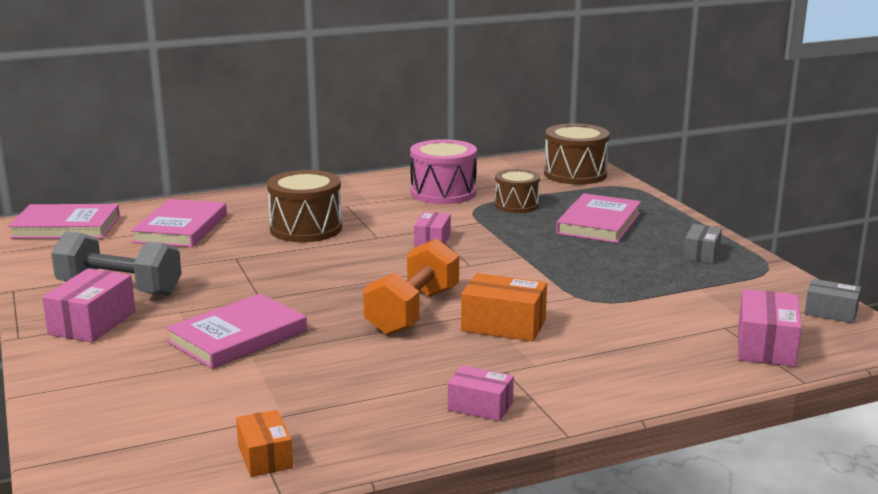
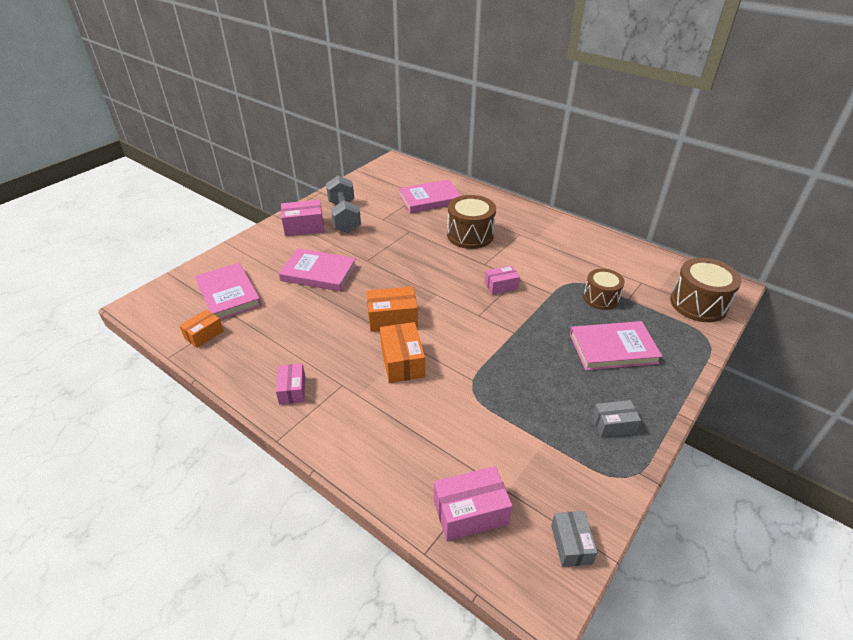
camera: 60 degrees right, 20 degrees up
pink book [8,204,120,239] -> pink book moved to [195,263,261,320]
orange dumbbell [363,238,459,335] -> orange box [367,286,418,332]
pink drum [410,139,477,204] -> none

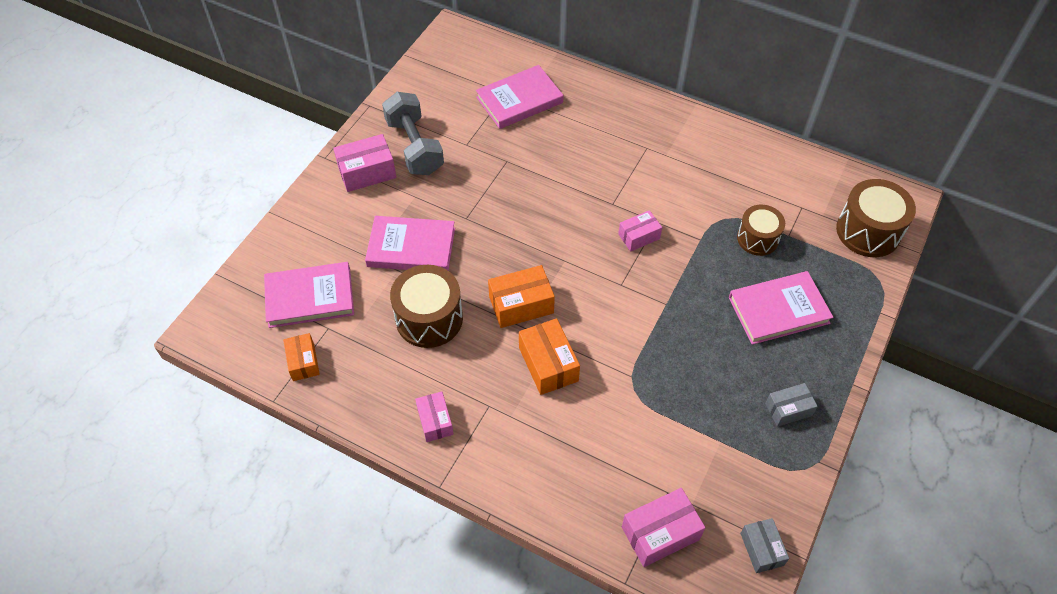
camera: 10 degrees left, 15 degrees up
orange box [179,309,224,348] -> orange box turned 45 degrees counterclockwise [283,333,320,381]
pink book [195,263,261,320] -> pink book turned 60 degrees counterclockwise [264,262,354,328]
brown drum [447,195,496,249] -> brown drum moved to [390,265,463,348]

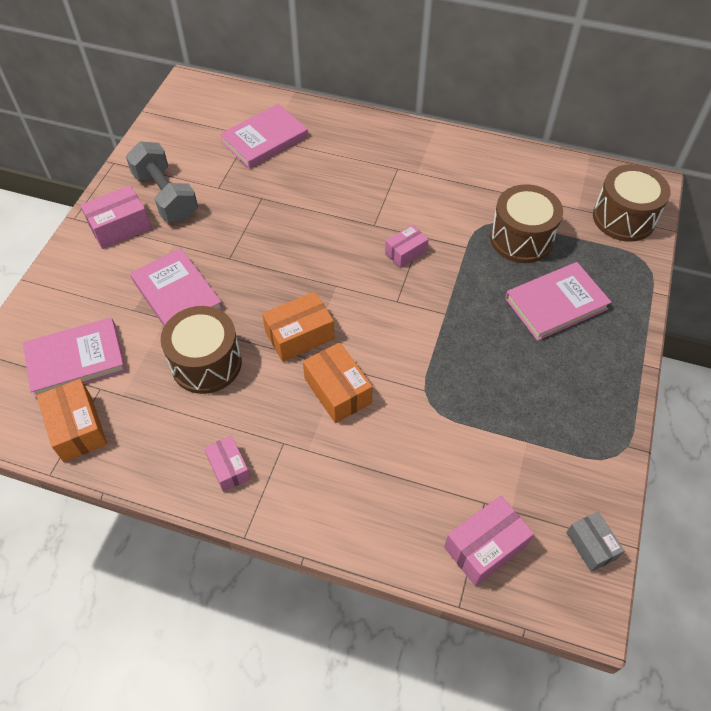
camera: 10 degrees left, 0 degrees up
orange box [283,333,320,381] -> orange box [37,379,107,462], size x1.54
pink book [365,216,455,270] -> pink book turned 60 degrees clockwise [130,248,223,326]
brown drum [737,205,785,256] -> brown drum [490,184,563,263], size x1.53
grey box [765,383,818,427] -> none

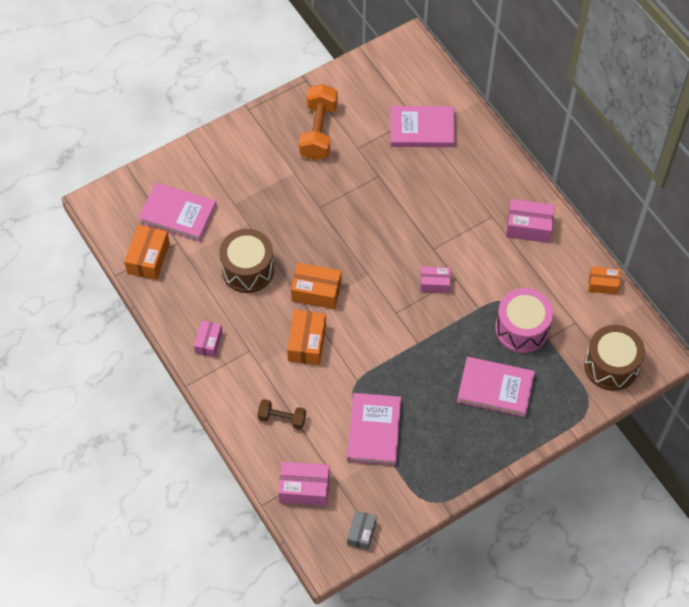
camera: 40 degrees right, 5 degrees up
pink box [80,185,151,249] -> pink box moved to [506,199,555,243]
grey dumbbell [126,141,198,222] -> orange dumbbell [299,84,338,160]
pink book [130,248,223,326] -> pink book moved to [347,393,401,465]
brown drum [490,184,563,263] -> pink drum [495,288,553,353]
none -> brown dumbbell [257,399,306,430]
none -> orange box [589,267,620,295]

